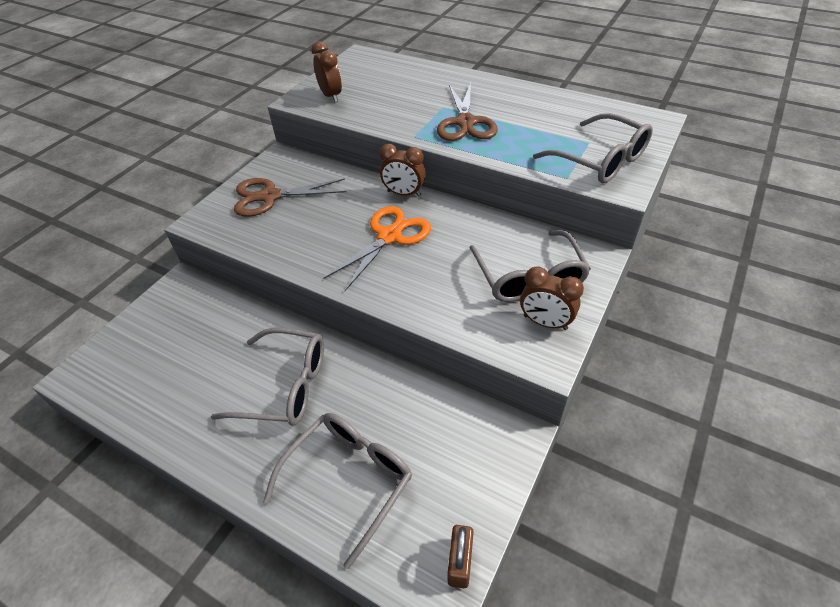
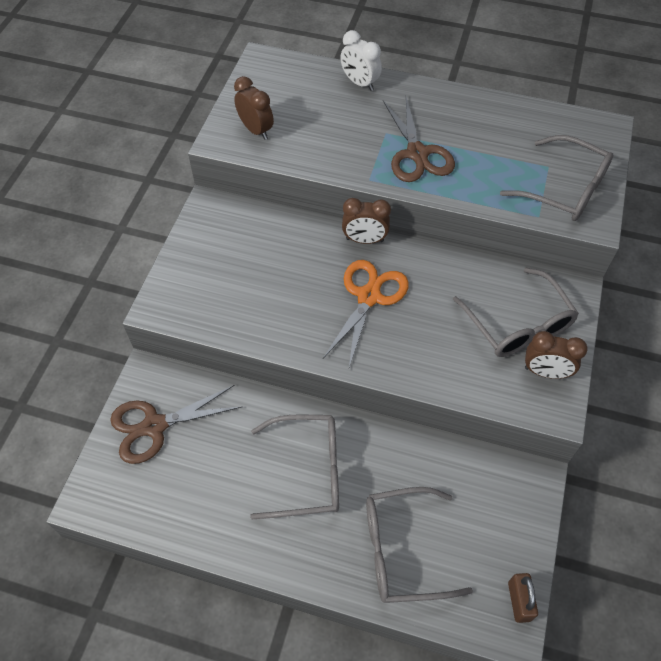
camera: 15 degrees left, 10 degrees up
brown scissors [234,178,346,217] -> brown scissors moved to [110,385,241,464]
grey glasses [263,413,412,569] -> grey glasses turned 120 degrees counterclockwise [366,487,473,603]
none -> white clock [340,30,382,91]

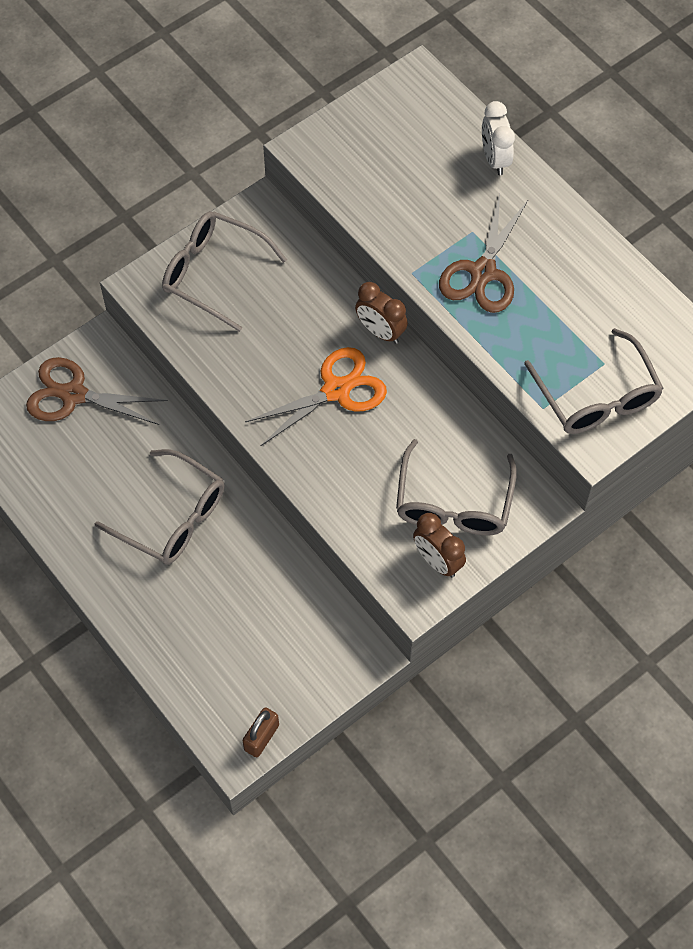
camera: 35 degrees right, 5 degrees up
brown clock [234,76,274,140] -> none
grey glasses [366,487,473,603] -> grey glasses moved to [162,211,287,332]

